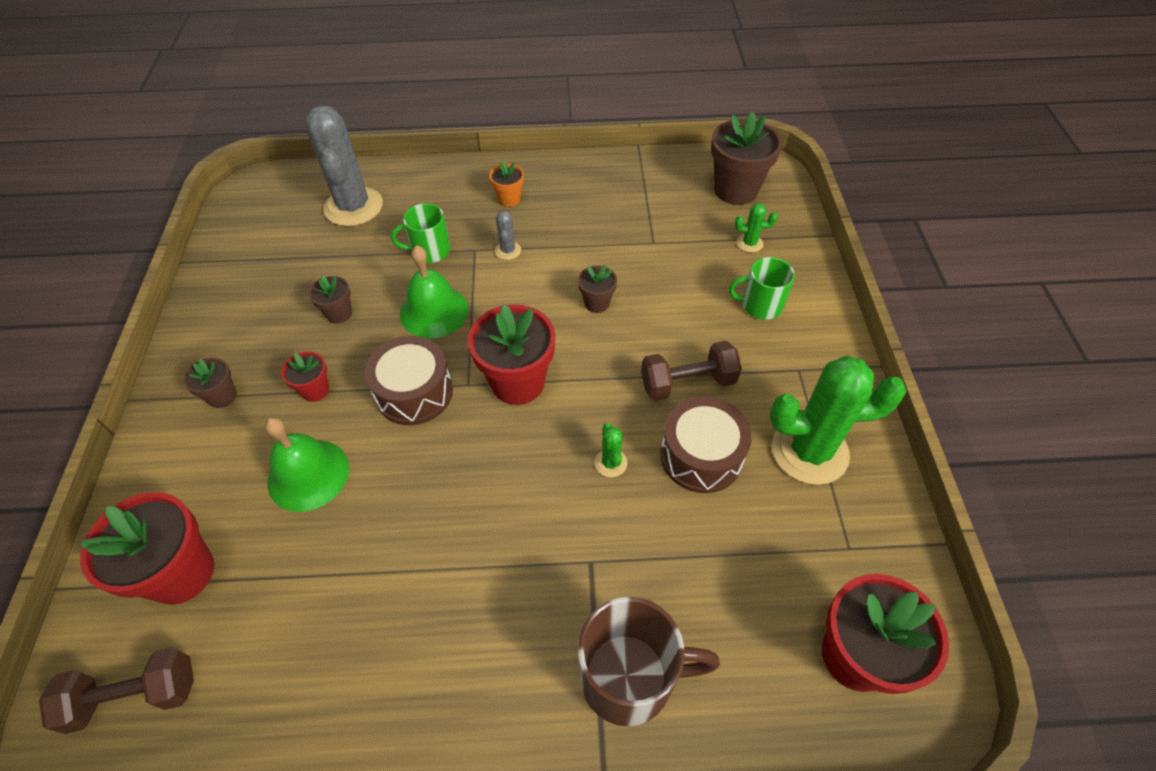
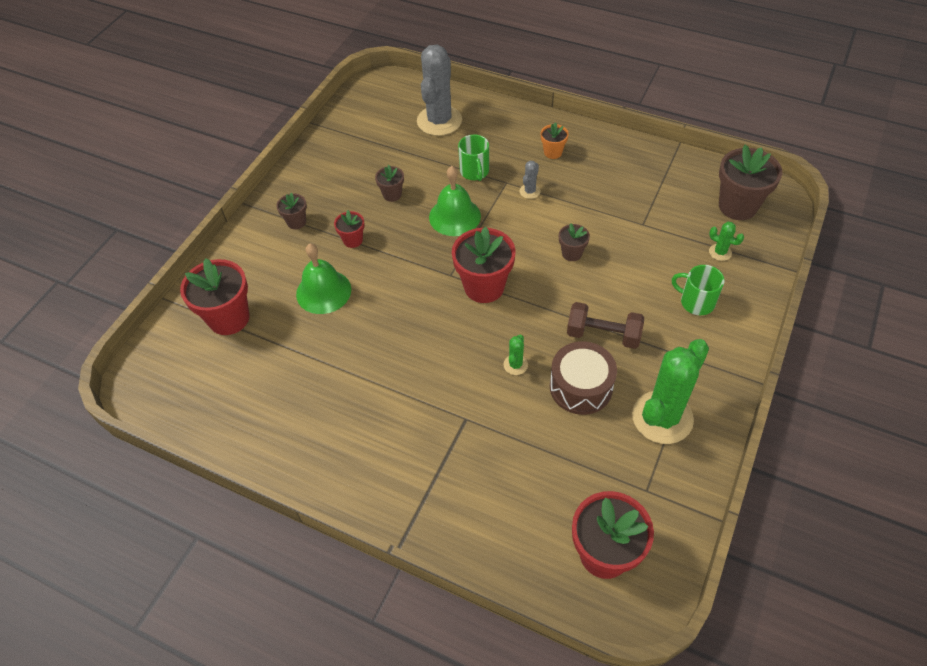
camera: 30 degrees right, 0 degrees up
brown dumbbell [39,647,194,734] -> none
brown drum [365,336,453,425] -> none
green mug [391,203,450,263] -> green mug turned 120 degrees counterclockwise [458,134,489,181]
brown mug [578,597,720,726] -> none
green cactus [770,356,907,485] -> green cactus turned 75 degrees counterclockwise [632,339,709,444]

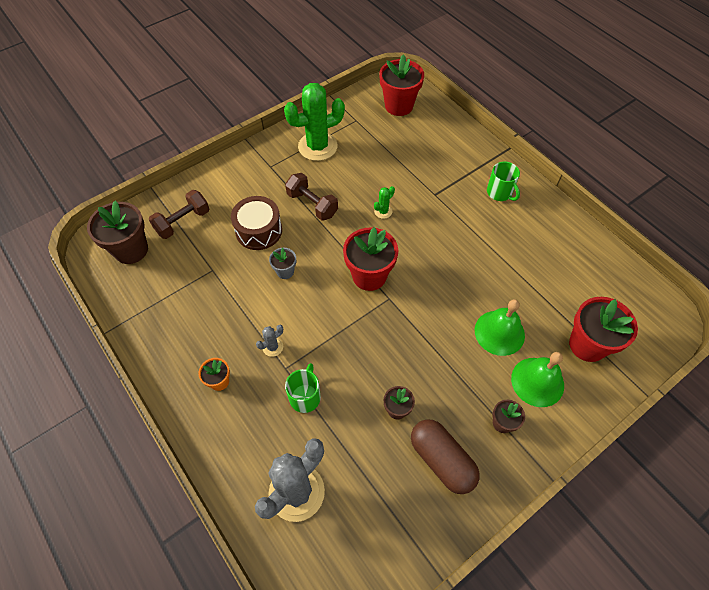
camera: 155 degrees left, 5 degrees up
red flower pot [334,210,365,248] -> none
green bell [429,166,481,236] -> green bell moved to [511,352,564,407]
brown drum [550,341,617,415] -> brown drum moved to [231,196,282,250]
brown flower pot [559,223,590,261] -> grey flower pot [269,248,296,279]
green mug [672,265,725,315] -> green mug moved to [487,162,520,201]
green cactus [709,222,744,261] -> brown dumbbell [149,190,209,239]
none -> brown capsule [411,419,480,494]

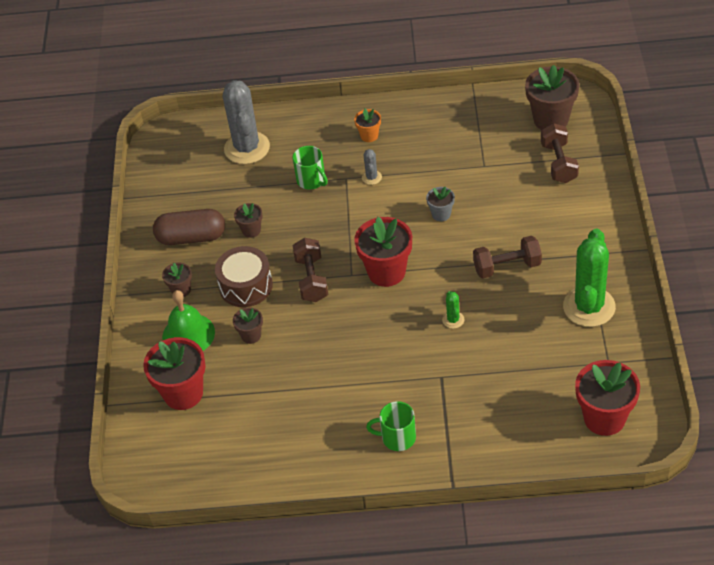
camera: 130 degrees right, 10 degrees down
brown drum [231,196,282,250] -> brown drum moved to [215,246,273,307]
green bell [475,299,525,356] -> brown flower pot [233,307,263,344]
none -> brown dumbbell [292,238,328,302]

